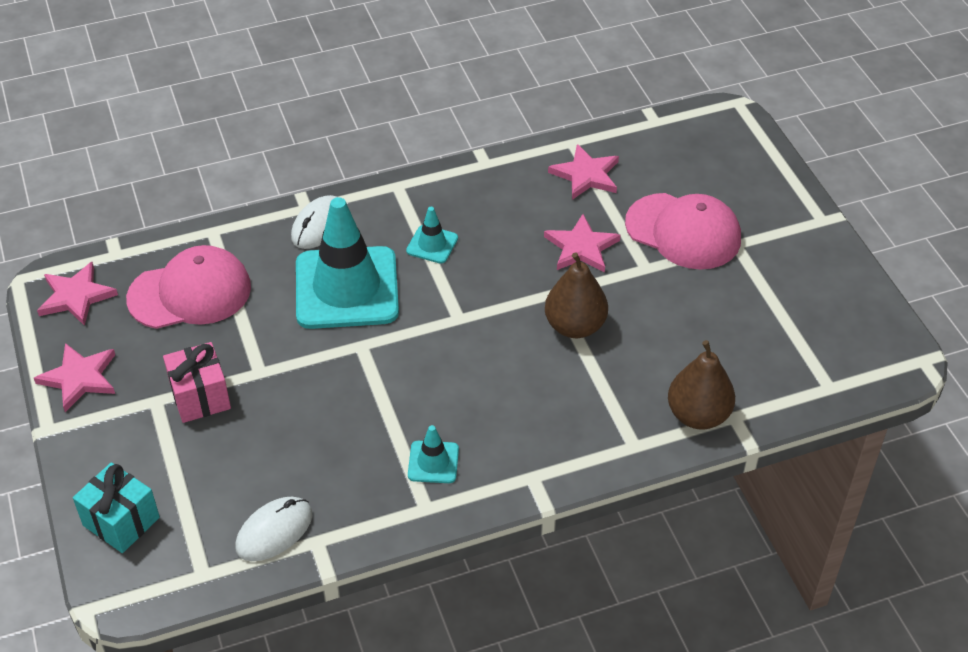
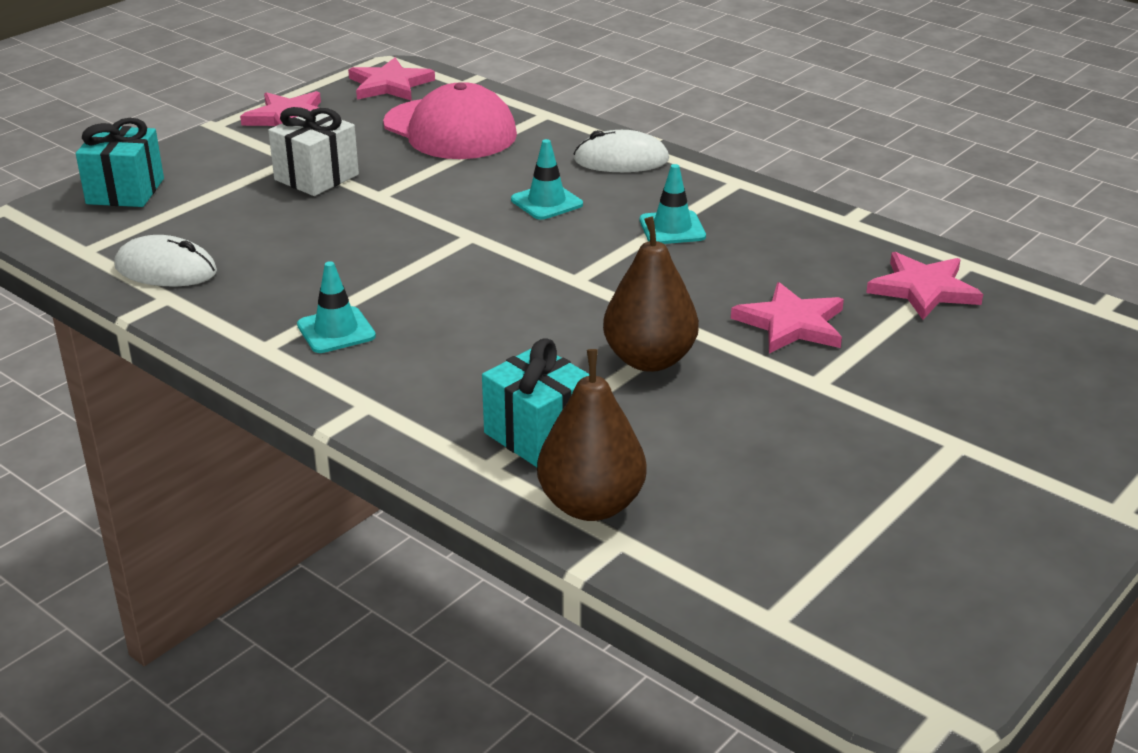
camera: 60 degrees right, 15 degrees down
pink gift [163,342,231,423] -> white gift [268,107,359,196]
turquoise traffic cone [296,197,399,329] -> turquoise traffic cone [511,139,583,220], size x0.43
pink cap [625,193,741,270] -> none
none -> turquoise gift [482,338,589,467]

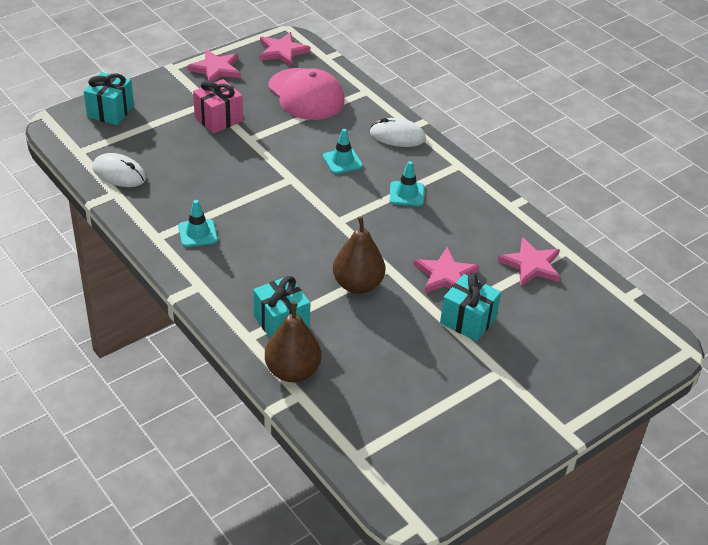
camera: 10 degrees right, 10 degrees up
white gift [268,107,359,196] -> pink gift [193,79,243,134]
none -> turquoise gift [440,273,501,342]

